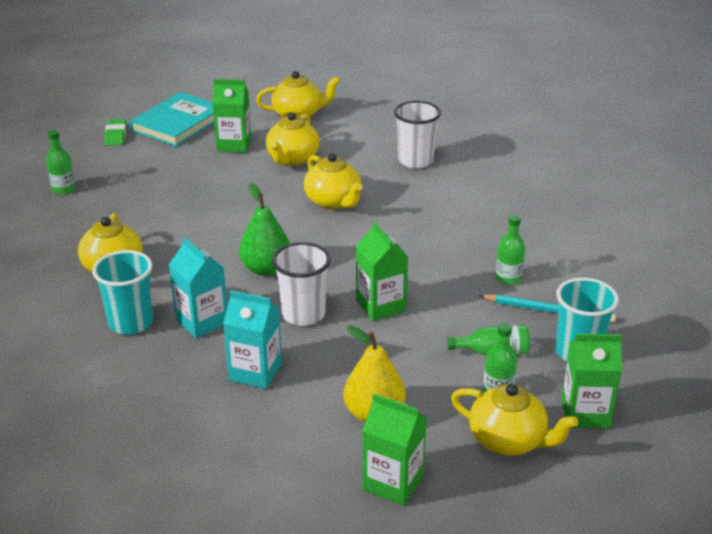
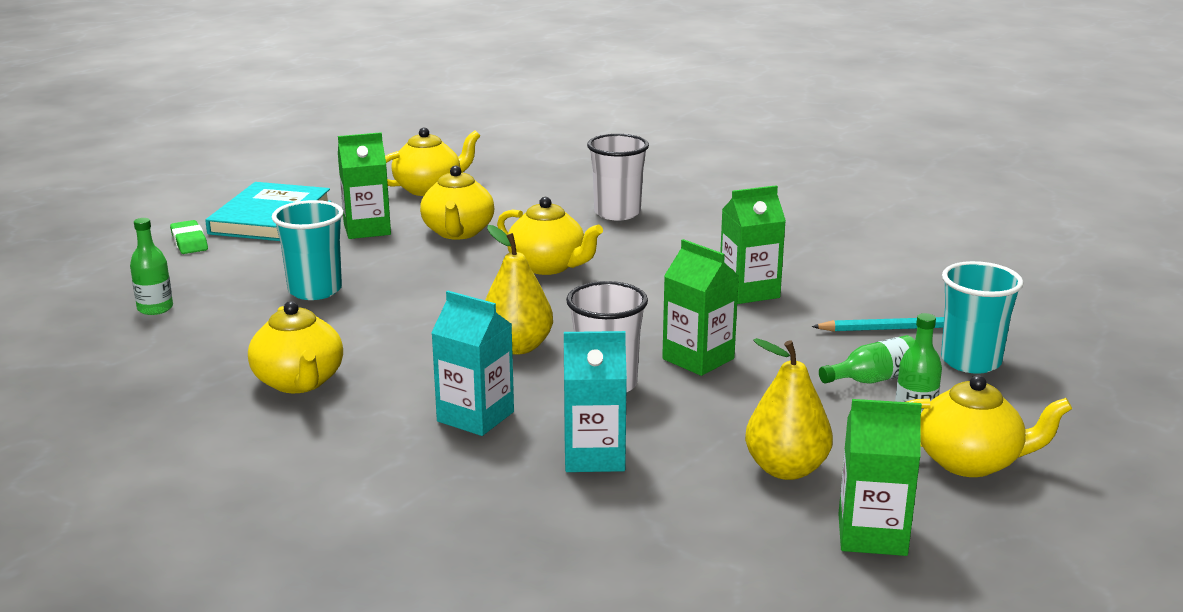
camera: 20 degrees left, 10 degrees down
turquoise cup [92,250,153,335] -> turquoise cup moved to [272,200,344,300]
green pear [239,183,290,276] -> yellow pear [485,225,553,355]
green bottle [495,215,525,285] -> none
green carton [561,334,622,429] -> green carton moved to [720,185,786,304]

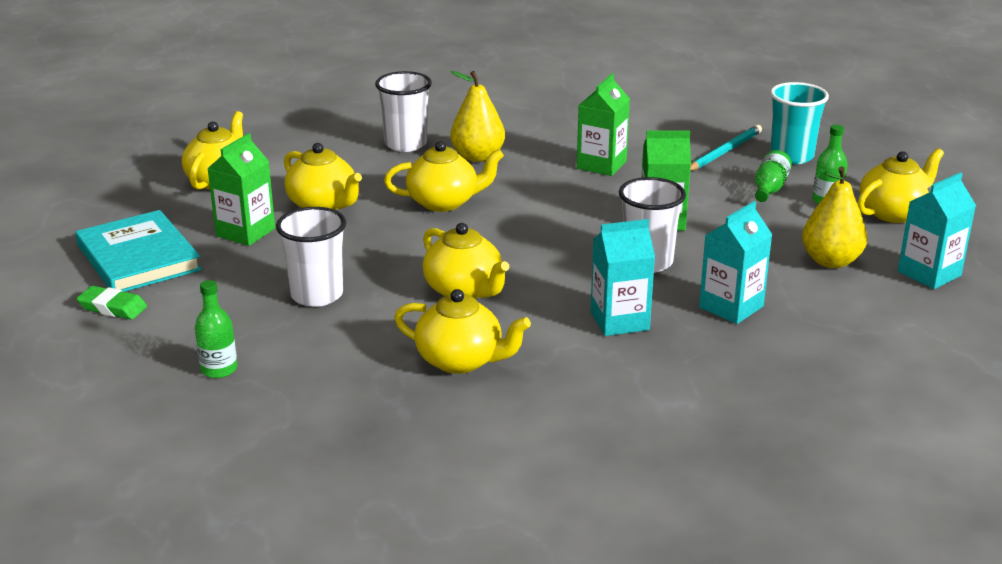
camera: 45 degrees left, 5 degrees up
turquoise cup [272,200,344,300] -> white cup [276,207,346,307]
yellow pear [485,225,553,355] -> yellow pear moved to [450,71,505,162]
green carton [838,399,922,556] -> turquoise carton [898,172,976,289]
none -> yellow teapot [422,223,509,299]

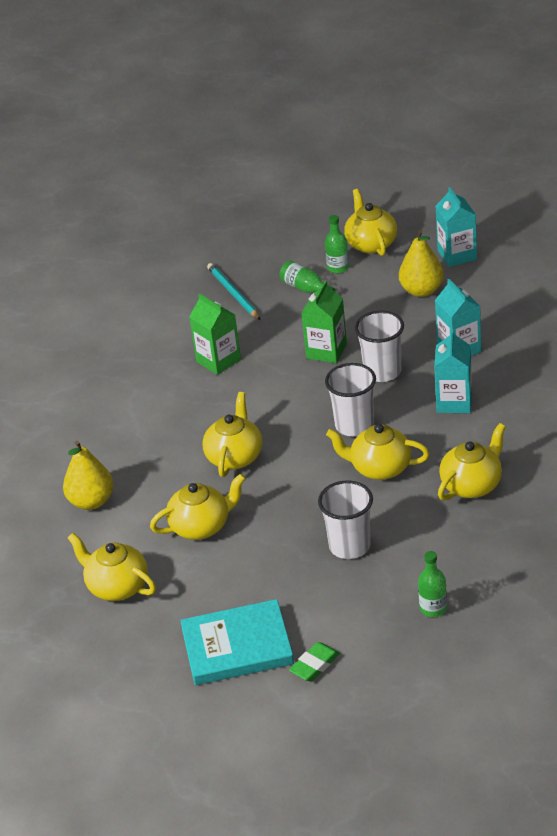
camera: 65 degrees left, 10 degrees up
green carton [207,133,275,246] -> none
white cup [375,71,432,152] -> white cup moved to [325,363,376,436]
yellow teapot [422,223,509,299] -> yellow teapot turned 150 degrees counterclockwise [326,424,430,480]
yellow pear [450,71,505,162] -> yellow pear moved to [63,440,114,510]
turquoise cup [770,82,829,164] -> none

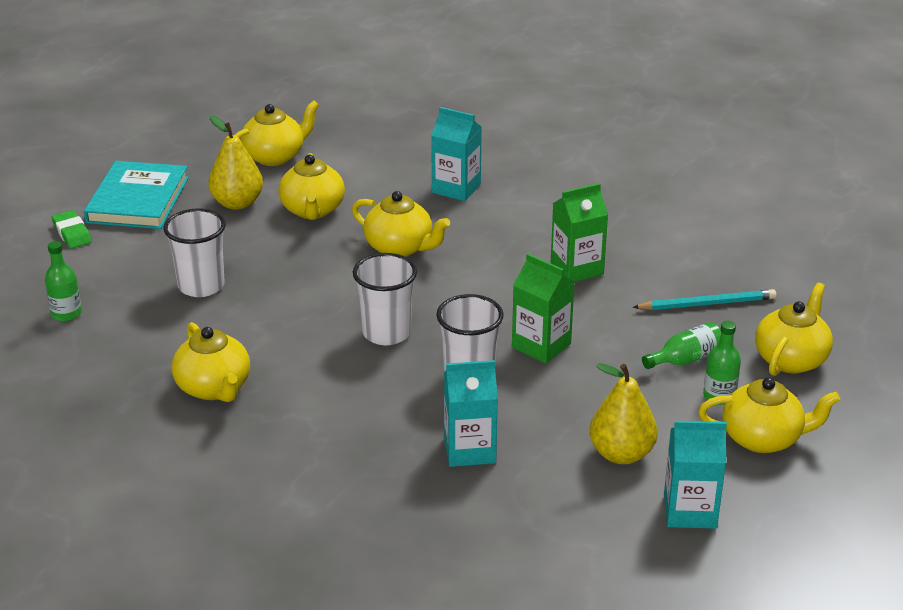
camera: 105 degrees right, 5 degrees down
yellow pear [63,440,114,510] -> yellow pear moved to [208,116,263,210]
yellow teapot [326,424,430,480] -> yellow teapot moved to [755,282,833,376]
turquoise carton [434,329,472,413] -> turquoise carton moved to [431,107,482,201]

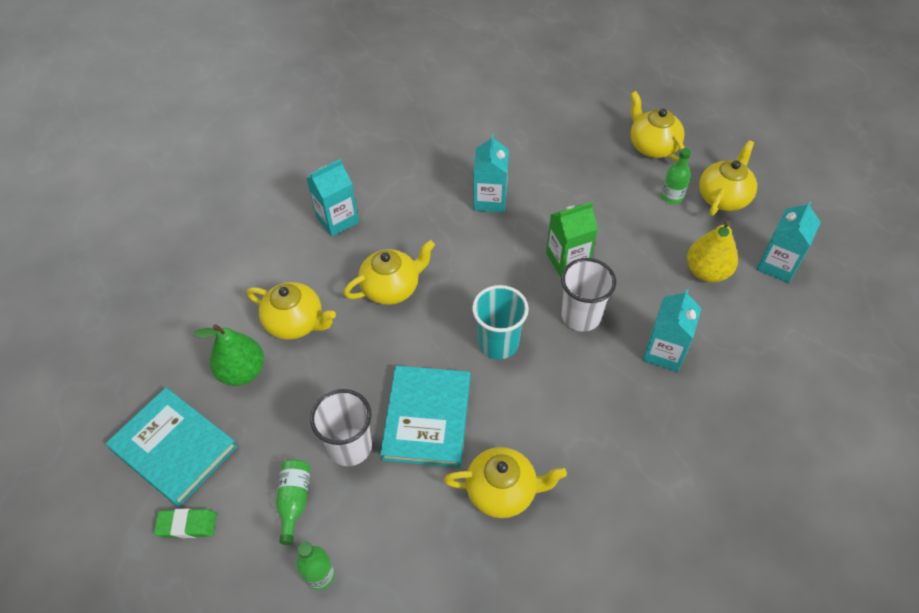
camera: 60 degrees left, 20 degrees up
yellow pear [208,116,263,210] -> green pear [193,324,264,386]
yellow teapot [234,101,319,166] -> none
white cup [353,253,417,345] -> turquoise cup [472,285,529,359]
green carton [551,183,608,282] -> turquoise carton [473,134,509,213]
turquoise pencil [632,289,776,310] -> none
green bottle [642,322,721,369] -> green bottle moved to [276,459,310,545]
none -> turquoise book [380,366,470,468]

